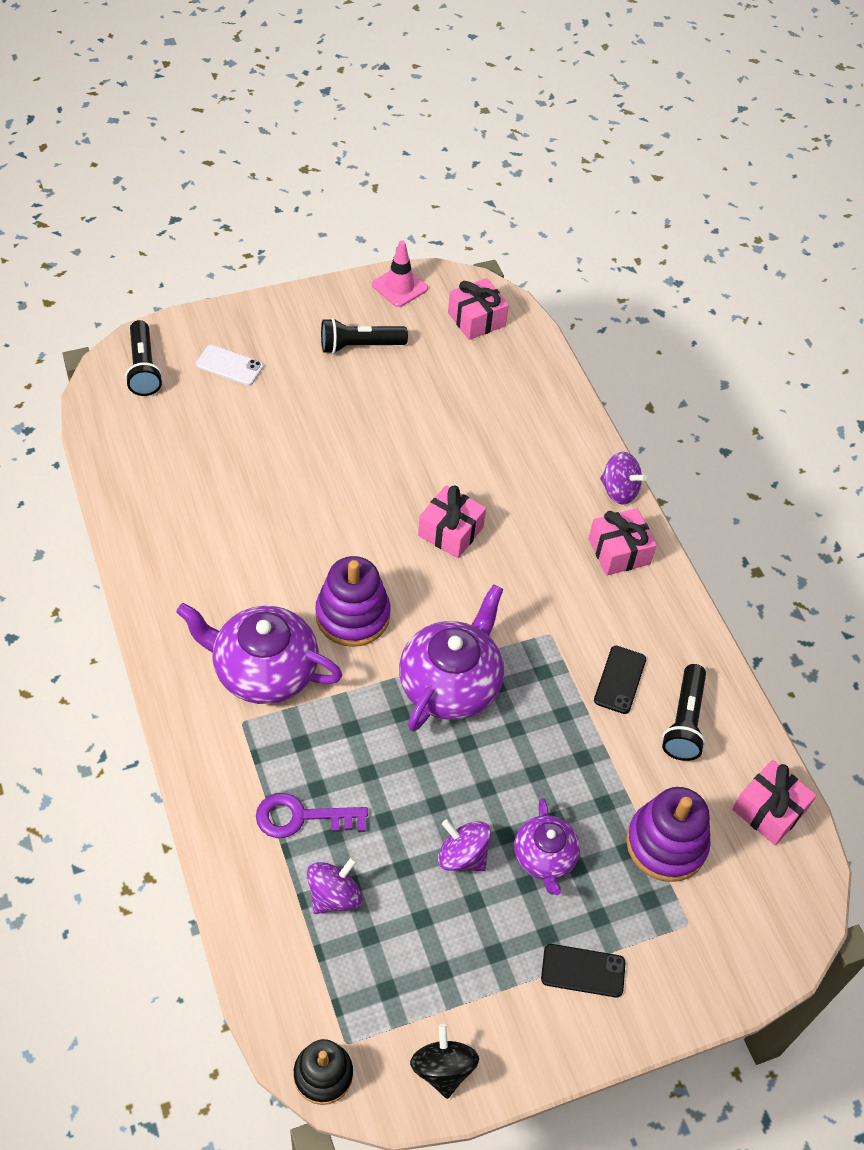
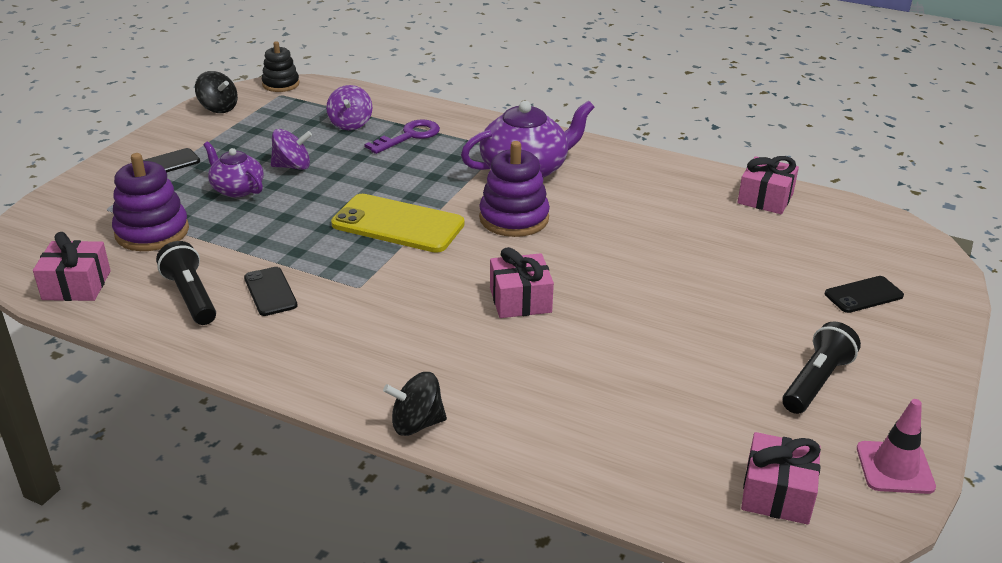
camera: 140 degrees right, 20 degrees down
black flashlight [125,320,163,396] -> none
white phone [196,345,264,386] -> black phone [825,276,904,313]
purple teapot [399,584,504,731] -> yellow phone [331,194,465,253]
pink gift [588,508,657,576] -> pink gift moved to [737,156,799,214]
purple spinning top [600,452,647,505] -> black spinning top [383,372,447,436]

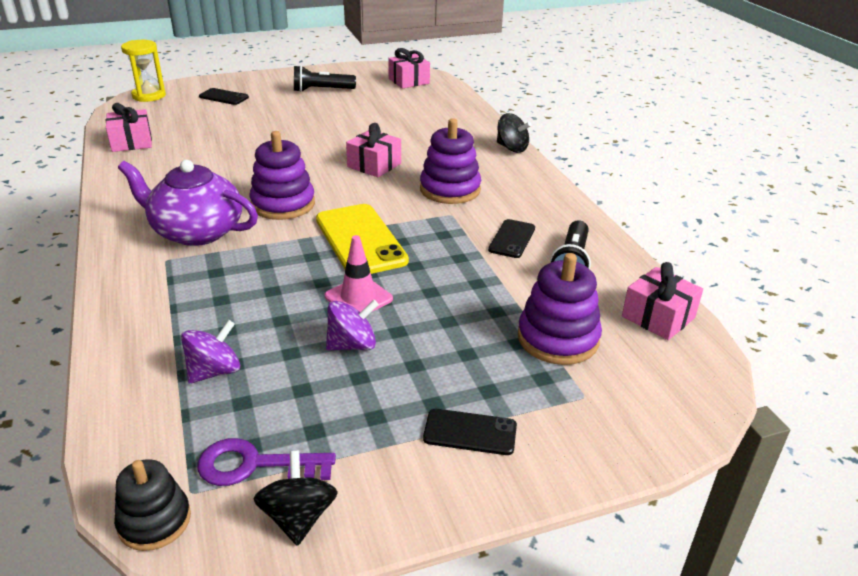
camera: 135 degrees left, 0 degrees up
purple teapot [203,142,264,197] -> none
purple spinning top [271,129,312,170] -> purple spinning top turned 120 degrees clockwise [326,300,379,350]
purple key [364,119,440,154] -> purple key moved to [197,438,336,486]
pink traffic cone [857,399,936,494] -> pink traffic cone moved to [325,235,393,312]
none -> yellow hourglass [121,40,166,102]
none -> purple stacking toy [420,118,481,204]

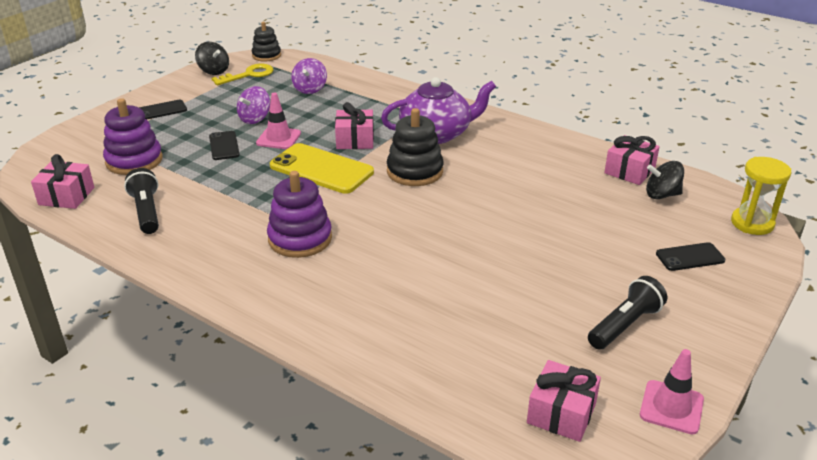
camera: 145 degrees right, 0 degrees up
purple key [197,438,336,486] -> yellow key [211,64,273,85]
purple stacking toy [250,131,315,220] -> black stacking toy [387,108,444,186]
pink gift [346,123,401,177] -> pink gift moved to [335,102,374,149]
black phone [488,219,535,258] -> black phone moved to [209,131,240,160]
black spinning top [497,113,531,153] -> black spinning top moved to [646,161,684,199]
none -> pink traffic cone [640,349,704,434]

